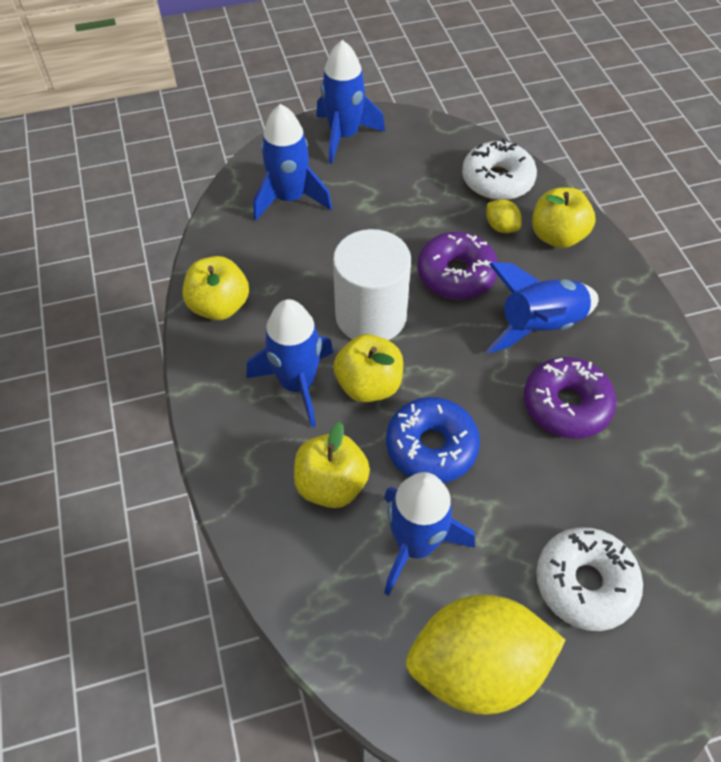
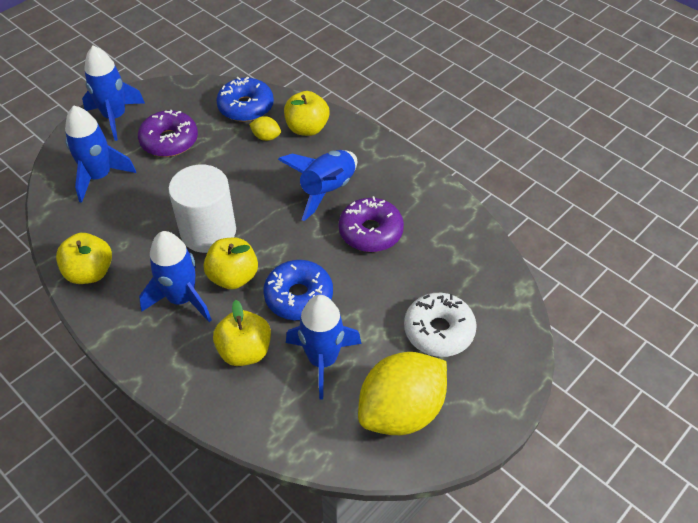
camera: 30 degrees left, 5 degrees down
purple donut [417,232,498,299] -> purple donut moved to [138,110,198,157]
white donut [462,139,537,200] -> blue donut [216,77,274,122]

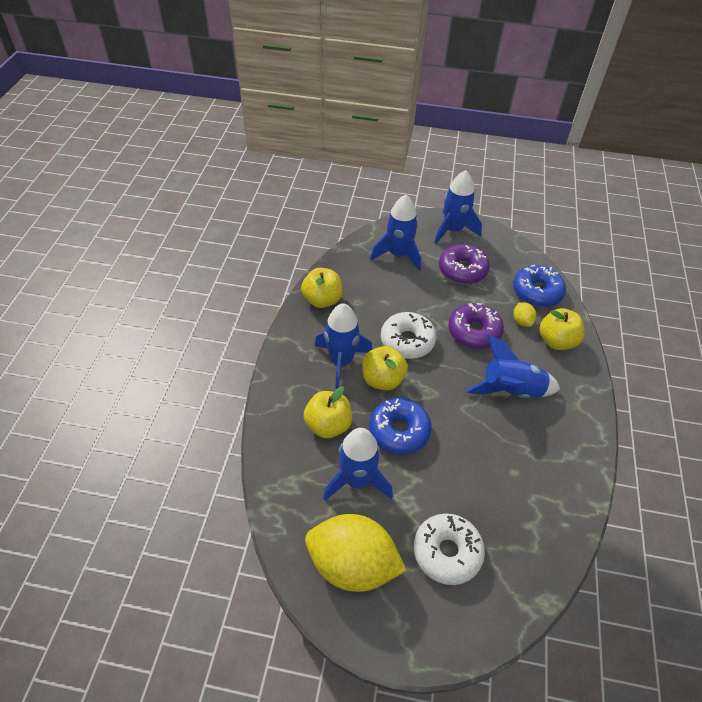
camera: 55 degrees right, 0 degrees up
white cylinder [168,165,236,253] -> white donut [381,312,436,359]
purple donut [339,196,404,252] -> purple donut moved to [448,303,504,349]

